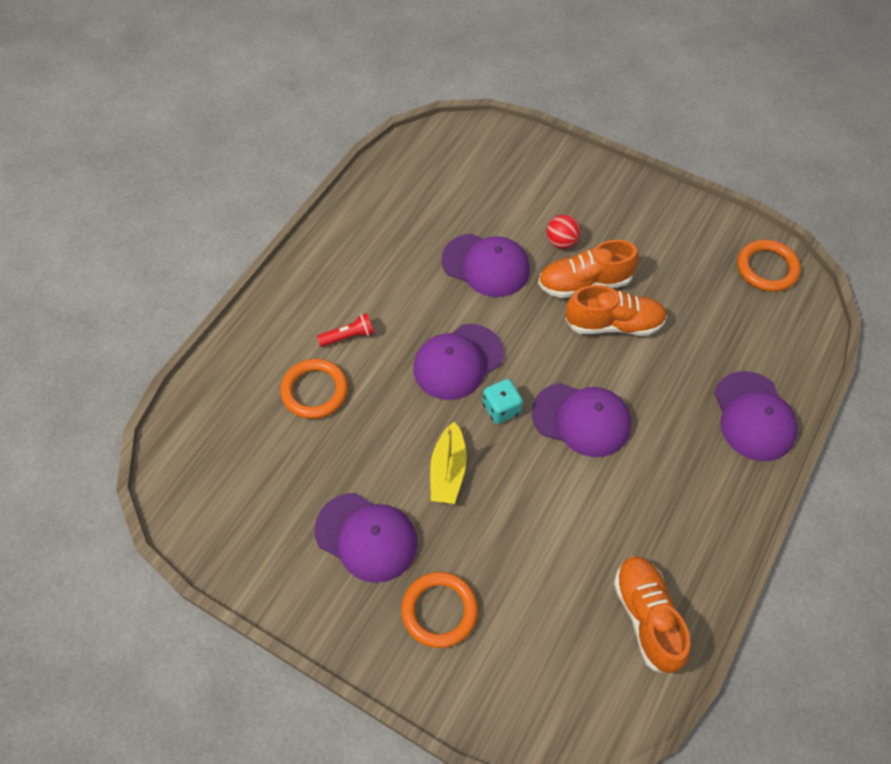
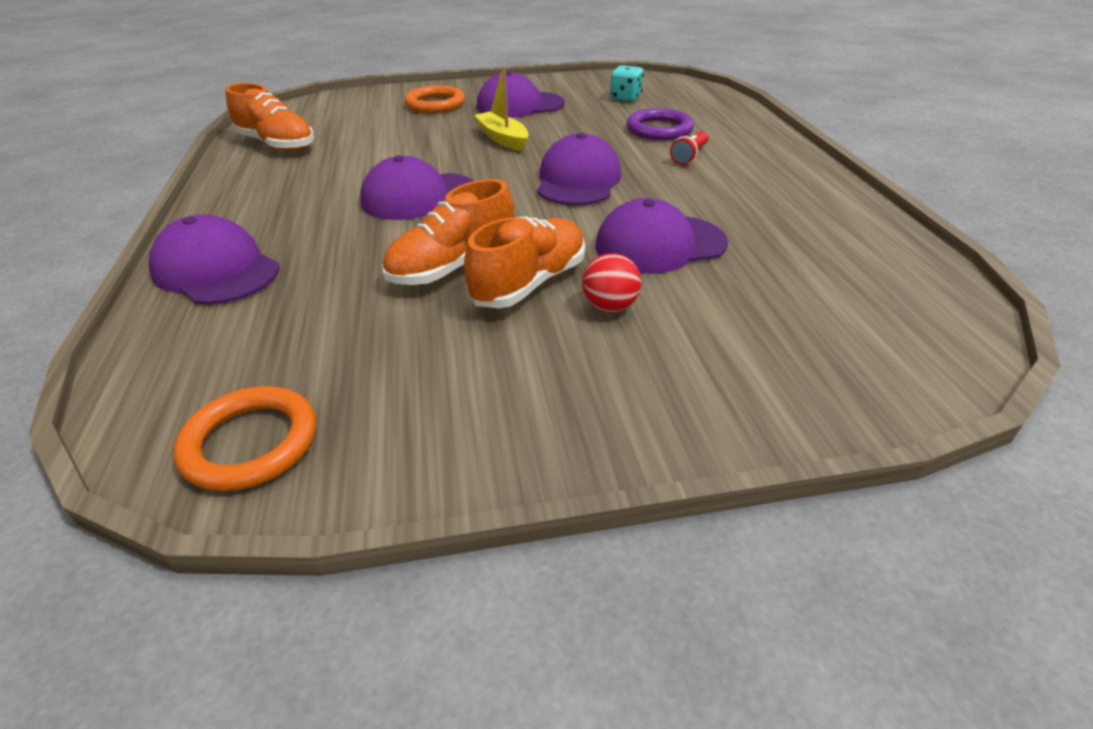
camera: 140 degrees right, 20 degrees down
orange ring [280,359,348,419] -> purple ring [627,108,694,140]
turquoise dice [483,379,523,424] -> turquoise dice moved to [610,65,644,102]

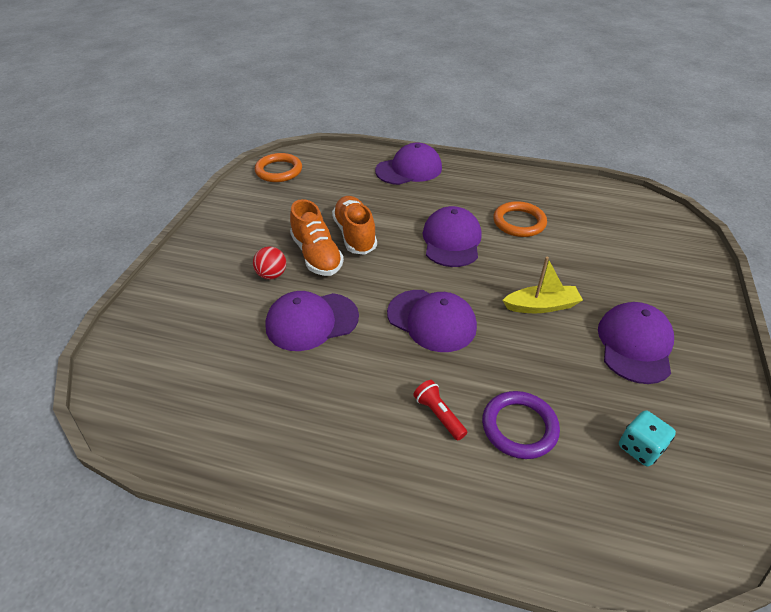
camera: 115 degrees right, 5 degrees up
orange shoe [225,83,314,151] -> none
orange ring [404,85,465,113] -> orange ring moved to [493,201,547,237]
purple cap [595,198,728,274] -> purple cap turned 120 degrees counterclockwise [265,291,359,351]

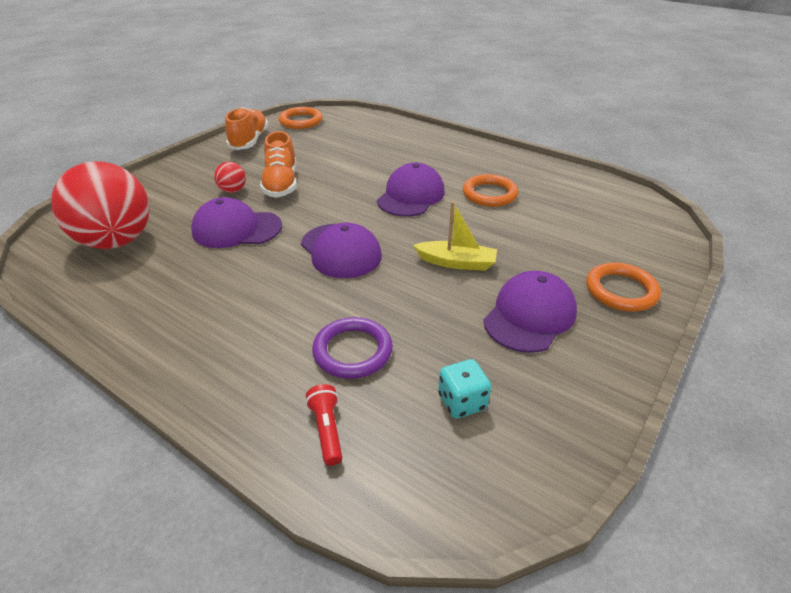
camera: 20 degrees right, 5 degrees down
orange shoe [332,196,377,255] -> orange shoe moved to [225,107,268,150]
purple cap [375,142,442,185] -> none
red flashlight [413,380,467,440] -> red flashlight moved to [306,384,342,466]
none -> red ball [51,161,150,249]
none -> orange ring [587,262,661,312]

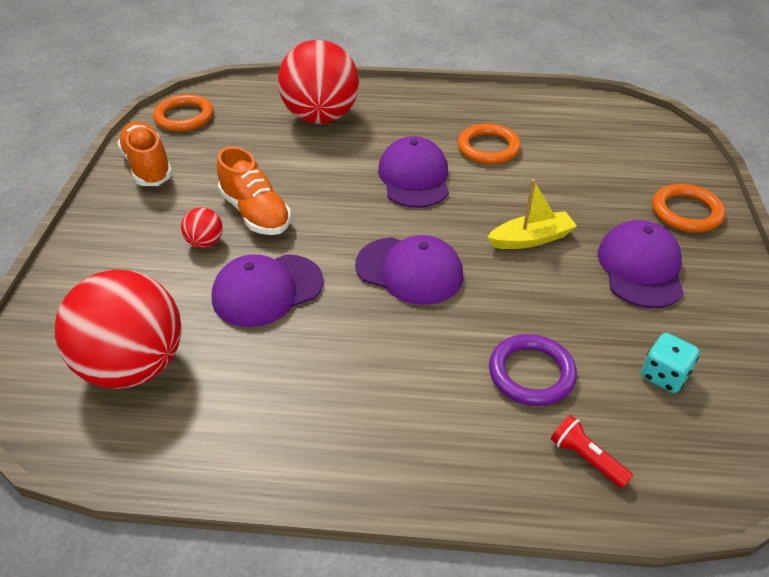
camera: 30 degrees left, 5 degrees up
none -> red ball [278,40,359,124]

